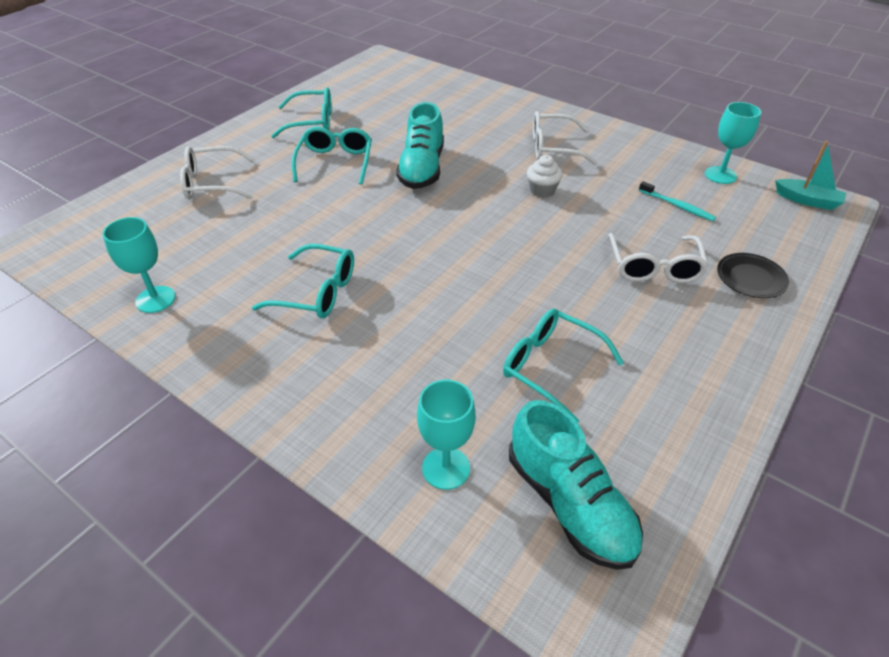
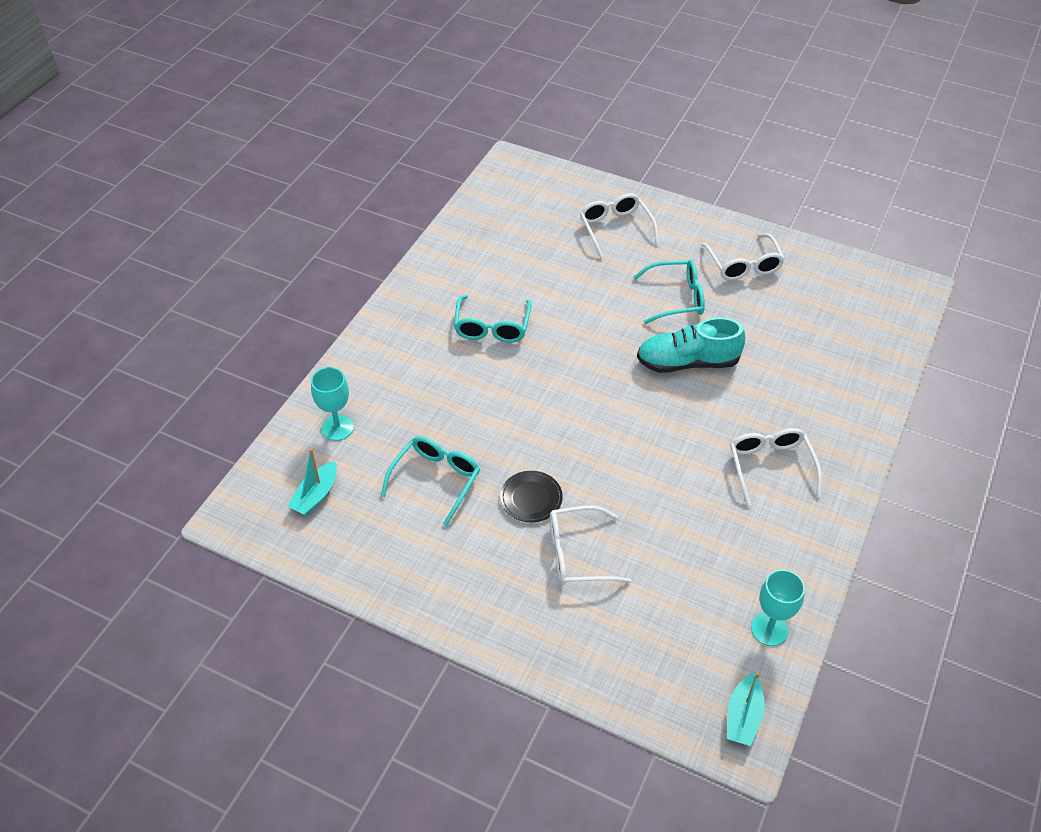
camera: 80 degrees right, 5 degrees up
turquoise goblet [103,217,175,313] -> none
turquoise glasses [271,87,332,138] -> white glasses [702,233,785,281]
turquoise shoe [509,400,643,570] -> turquoise boat [287,449,337,516]
white cupcake [527,155,563,198] -> none
turquoise toothbrush [639,181,716,221] -> none
black plate [717,253,789,298] -> black plate moved to [500,471,563,522]

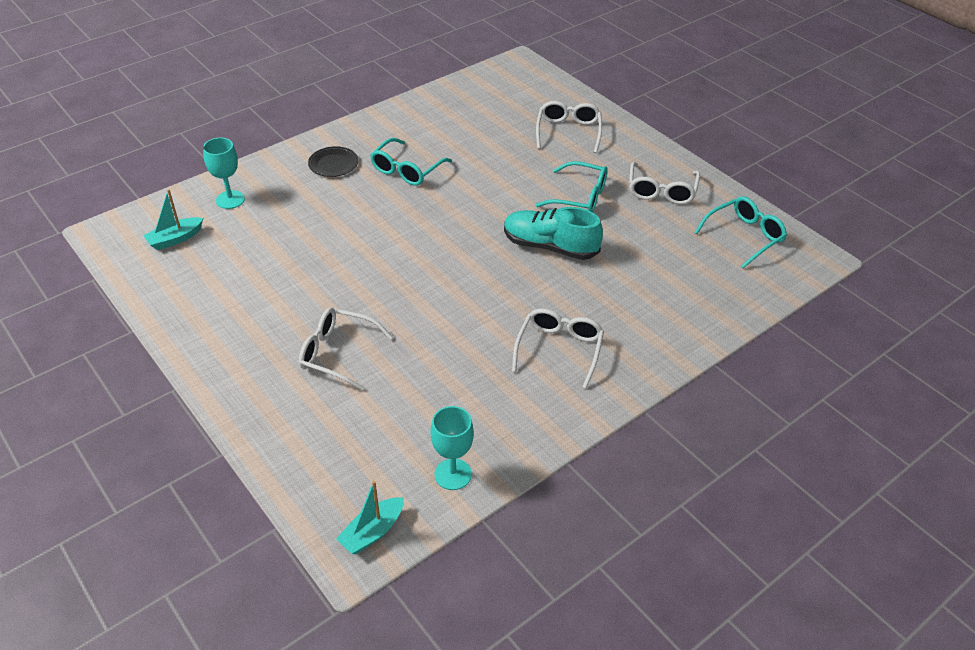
camera: 25 degrees right, 5 degrees down
turquoise glasses [381,436,480,526] -> turquoise glasses moved to [694,196,787,268]
black plate [500,471,563,522] -> black plate moved to [308,146,358,177]

